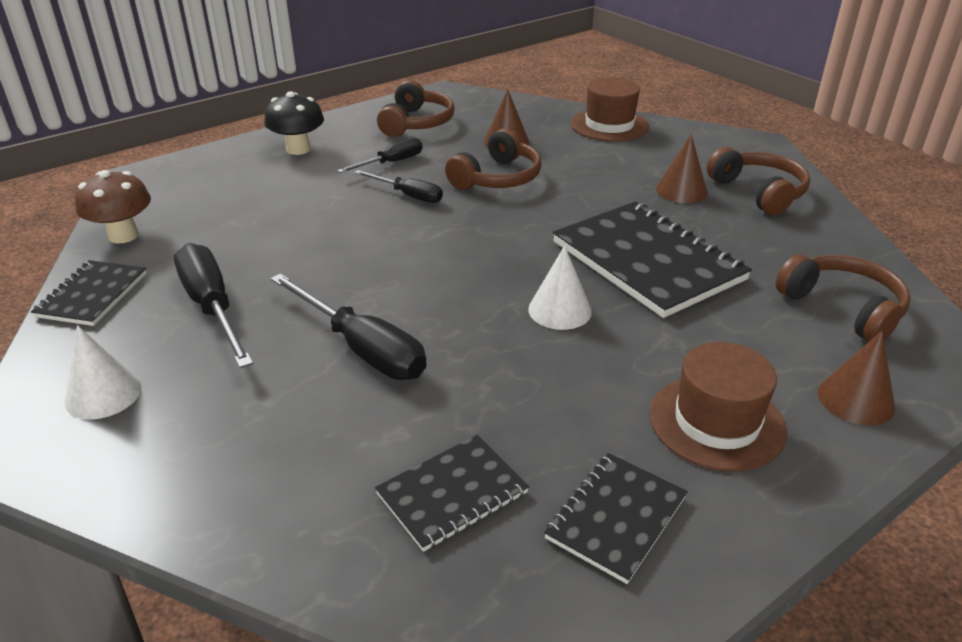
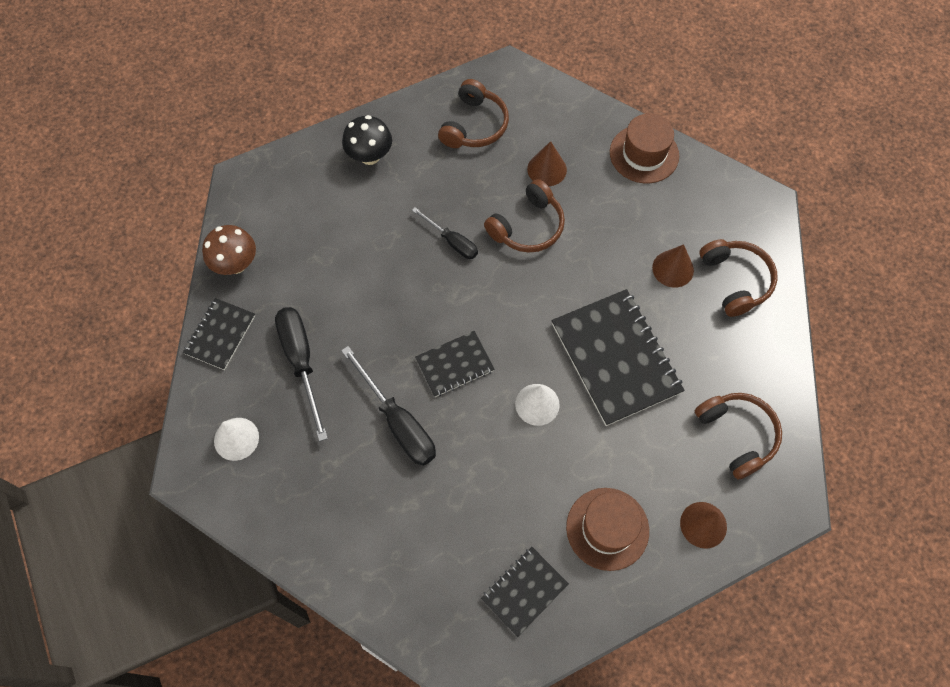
camera: 10 degrees right, 30 degrees up
black screwdriver [337,138,423,173] -> none
black notebook [375,435,529,552] -> black notebook moved to [415,331,495,397]

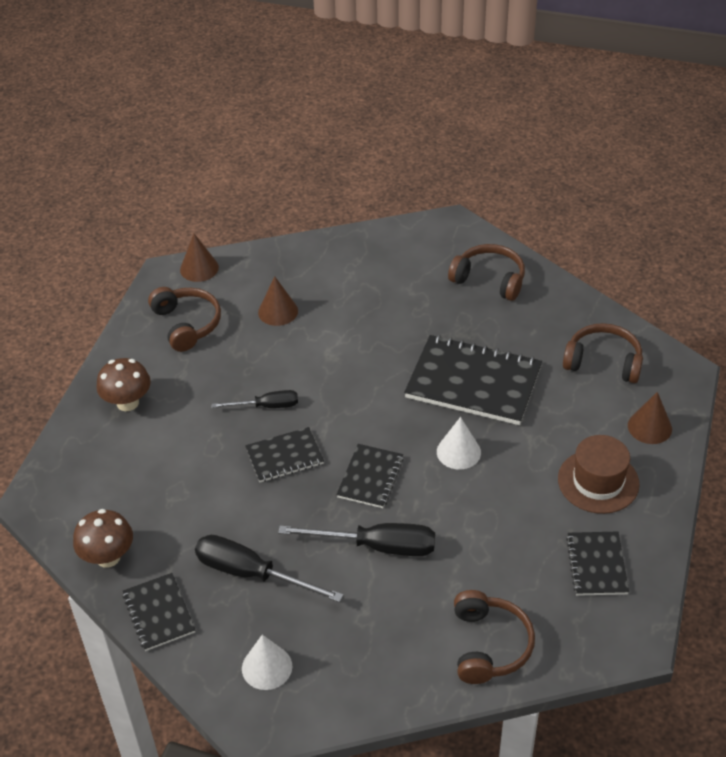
camera: 45 degrees left, 20 degrees down
black mushroom [342,115,392,165] -> brown mushroom [96,358,151,411]
brown headphones [484,179,565,253] -> brown headphones moved to [454,590,535,684]
brown hat [610,114,679,183] -> none
brown cone [652,244,694,288] -> brown cone moved to [180,234,219,282]
none -> black notebook [245,427,324,482]

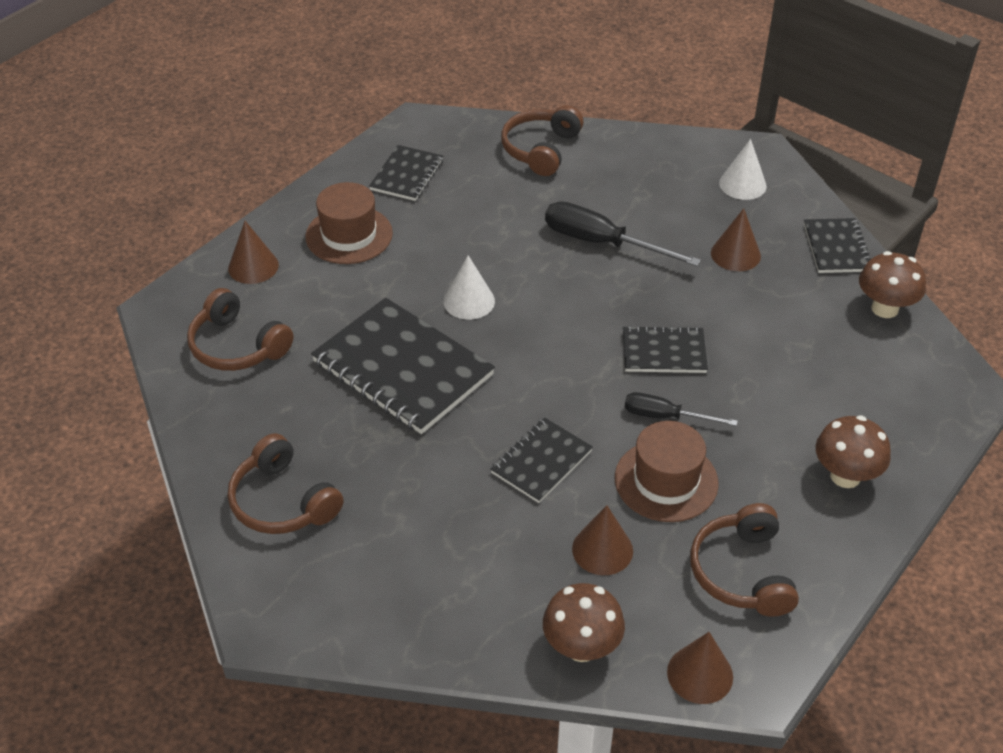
camera: 160 degrees left, 0 degrees up
black screwdriver [195,535,344,603] -> brown cone [711,208,761,271]
black notebook [336,444,404,508] -> black notebook moved to [490,417,593,503]
none -> brown mushroom [543,583,625,662]
none -> brown hat [615,421,719,522]

